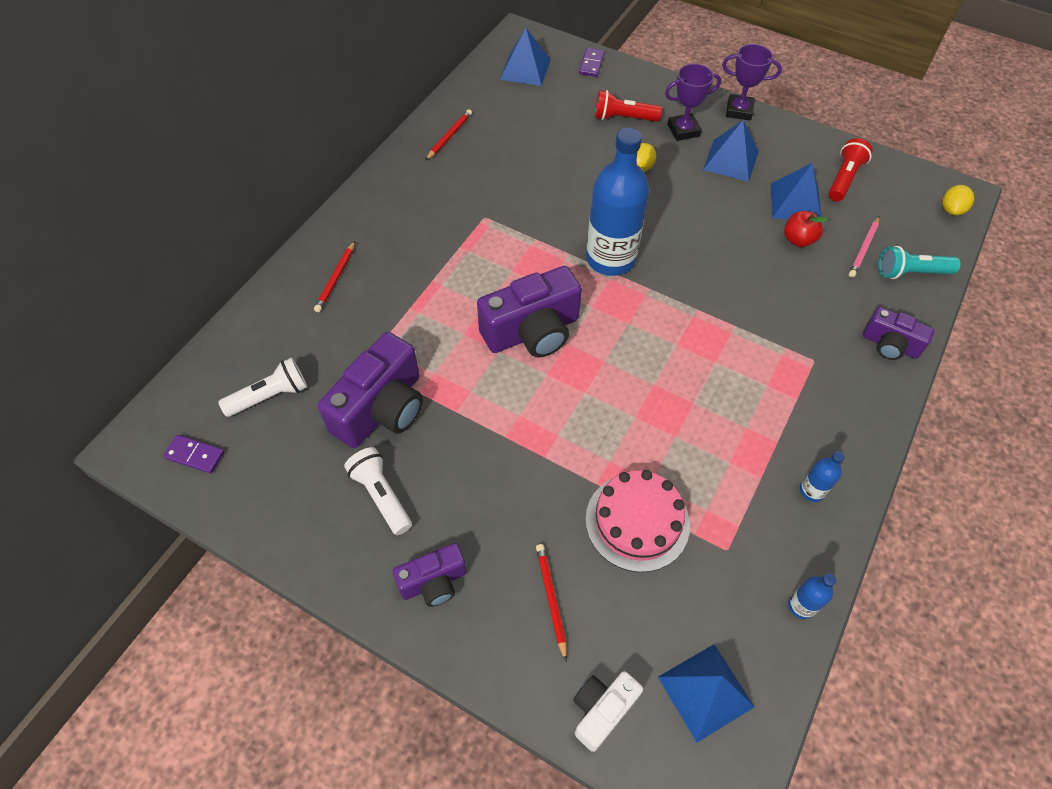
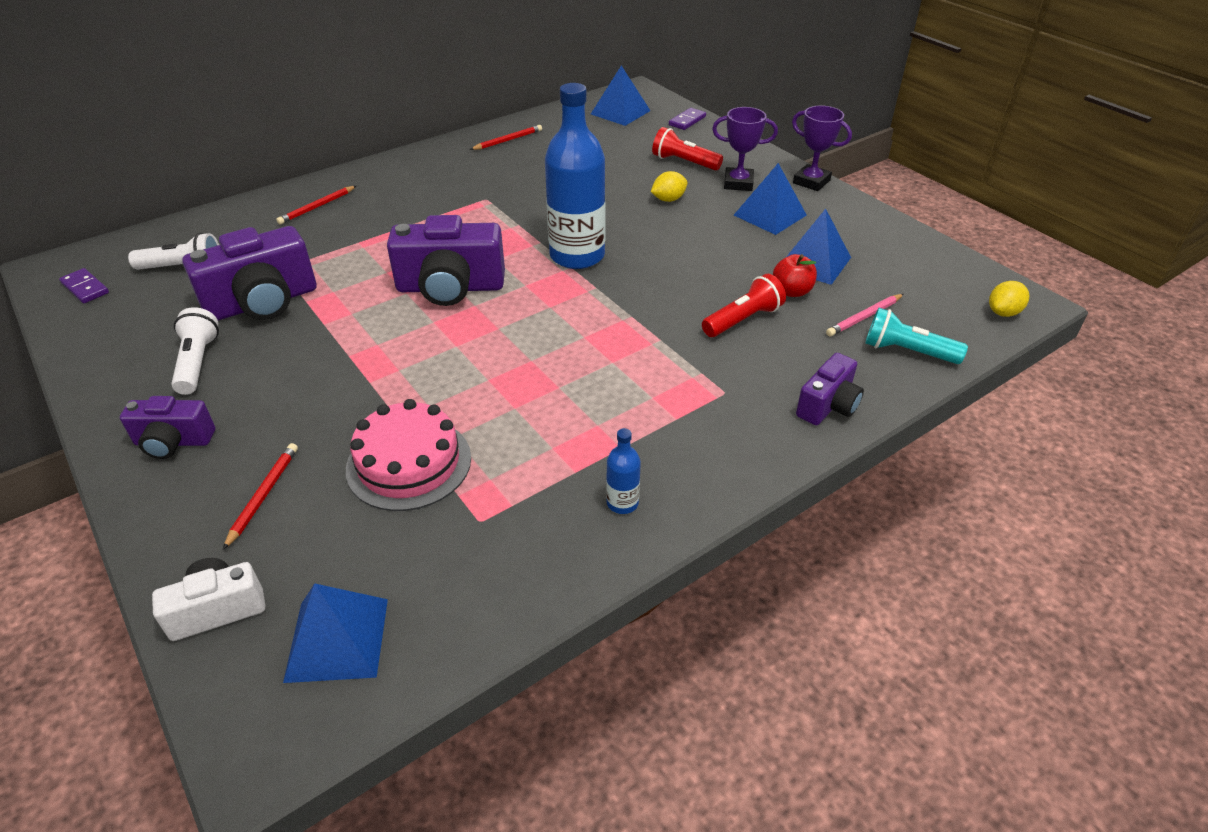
camera: 25 degrees right, 15 degrees down
blue bottle [788,573,836,619] -> none
red flashlight [828,138,873,202] -> red flashlight moved to [702,274,786,337]
purple camera [863,307,934,360] -> purple camera turned 105 degrees counterclockwise [796,353,864,425]

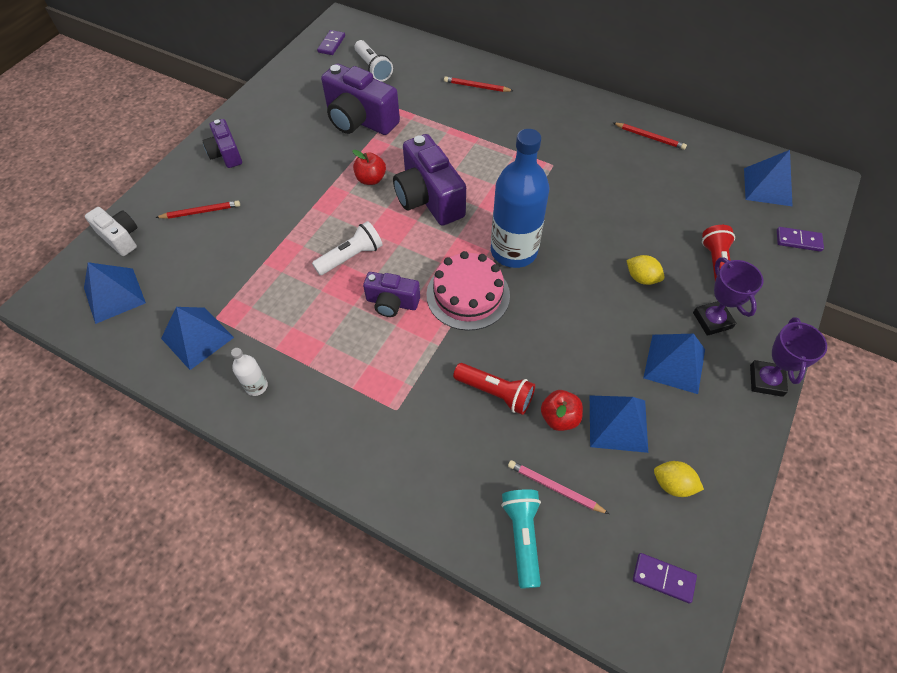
camera: 65 degrees right, 15 degrees up
white flashlight [171,307,219,395] -> white flashlight moved to [312,221,383,275]
pink cake [346,399,471,511] -> pink cake moved to [426,251,510,331]
blue bottle [606,428,641,514] -> white bottle [231,348,268,396]
purple camera [796,353,864,425] -> purple camera moved to [363,272,420,317]
yellow lemon [989,281,1029,317] -> yellow lemon moved to [654,461,704,497]
none -> blue pyramid [161,307,234,370]
none -> red apple [352,150,386,185]
none -> purple domino [633,553,697,603]

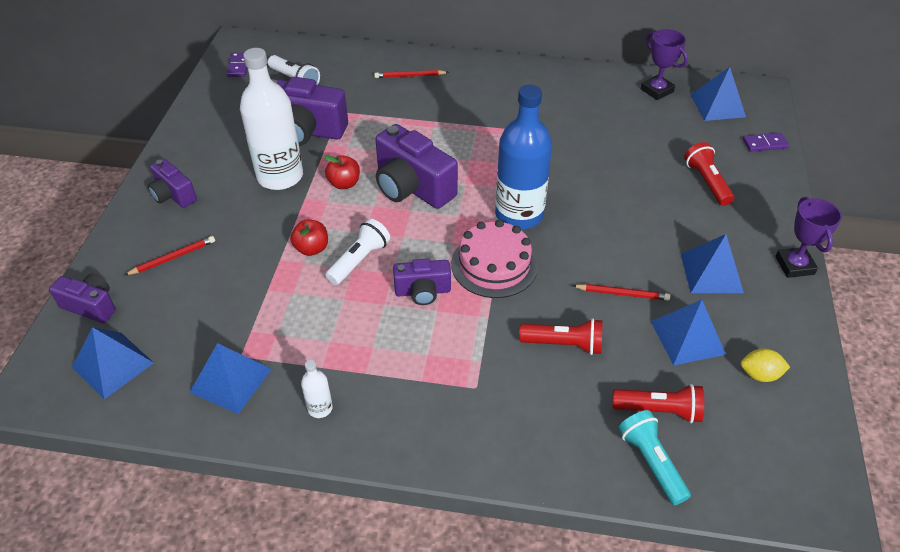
camera: 20 degrees left, 10 degrees down
white camera [85,207,137,256] -> purple camera [49,274,116,323]
pink pencil [508,460,609,514] -> red flashlight [612,384,704,423]
red apple [541,390,583,431] -> red apple moved to [290,220,328,256]
red pencil [613,123,687,150] -> red pencil moved to [573,284,670,300]
yellow lemon [627,255,664,285] -> none
purple domino [633,553,697,603] -> none
purple trophy [693,258,763,336] -> purple trophy moved to [641,29,688,100]
none -> white bottle [240,48,303,190]

